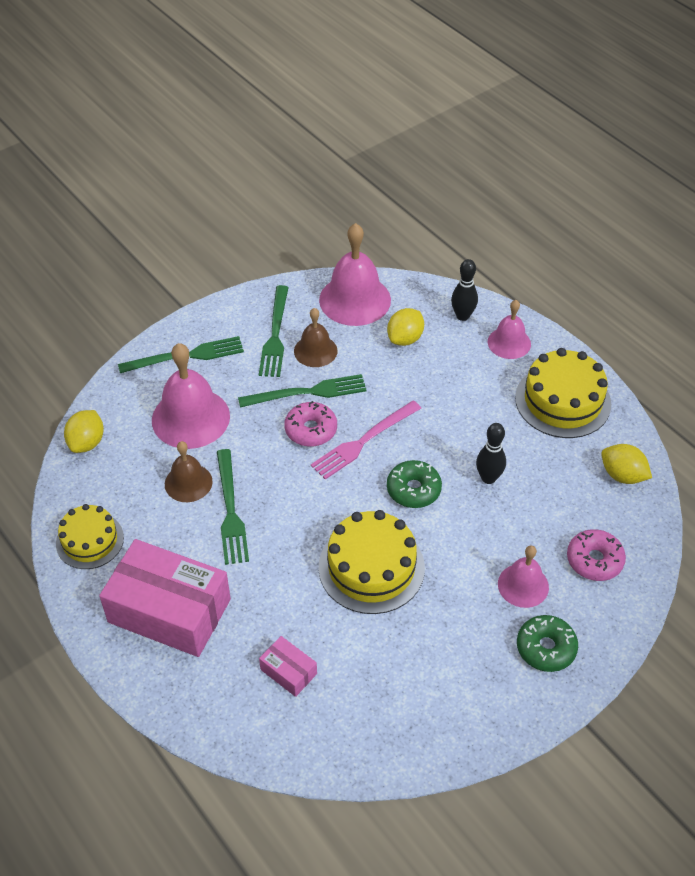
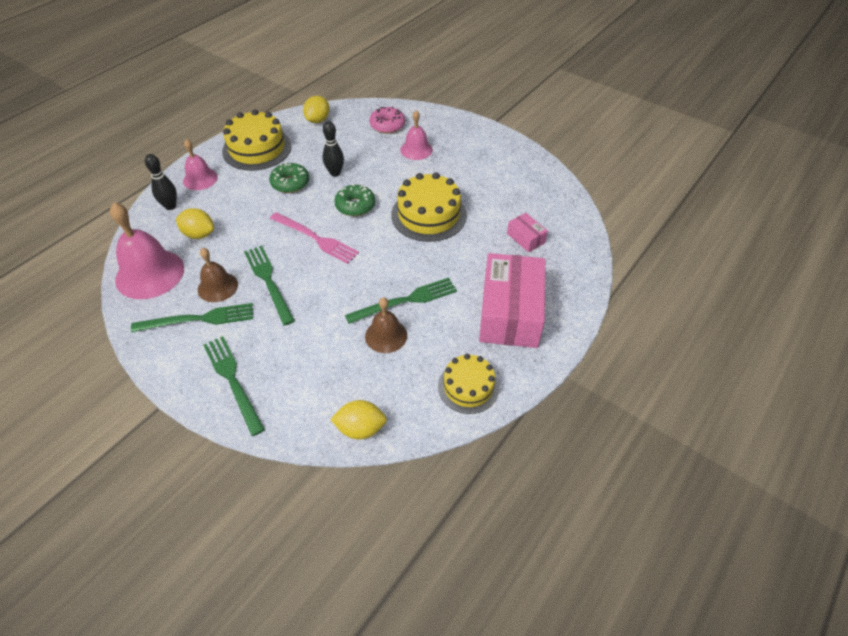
camera: 105 degrees left, 0 degrees up
pink bell [152,343,230,449] -> none
pink box [259,636,317,697] -> pink box turned 60 degrees counterclockwise [507,213,548,252]
pink donut [284,401,337,447] -> none
green donut [517,615,578,672] -> green donut moved to [269,163,309,193]

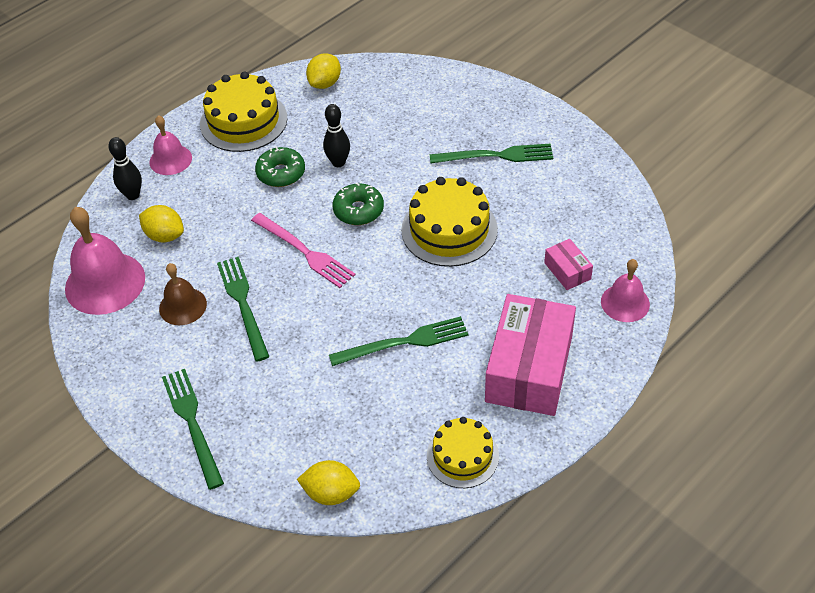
camera: 10 degrees right, 0 degrees up
green fork [131,303,253,332] -> green fork moved to [430,144,553,163]
brown bell [365,298,407,353] -> none
pink donut [369,106,405,134] -> none
pink bell [400,110,433,160] -> pink bell moved to [601,259,650,322]

